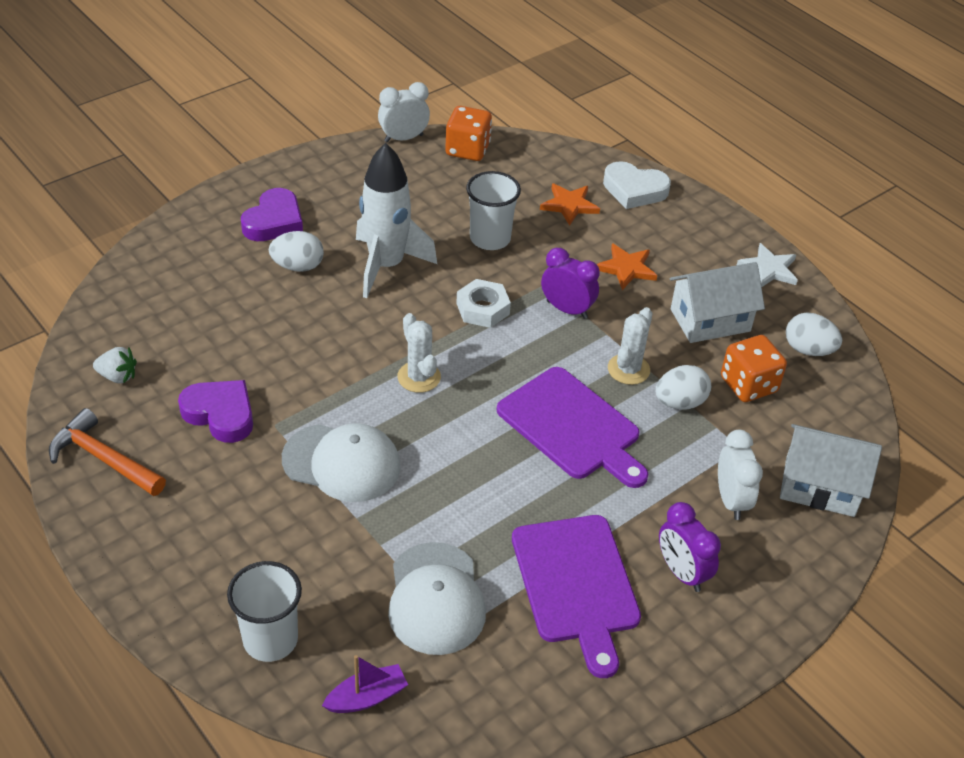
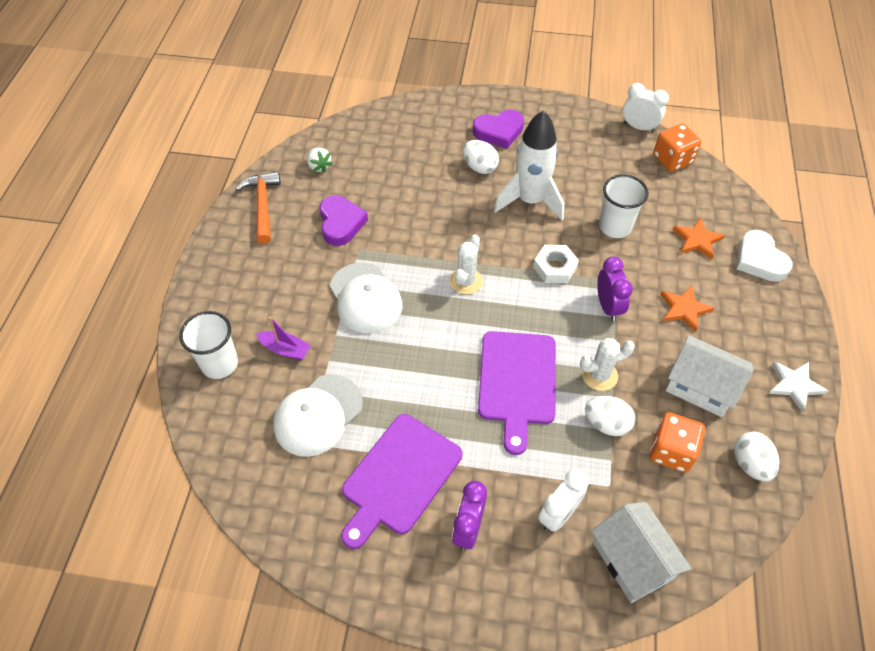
camera: 50 degrees right, 10 degrees up
purple boat [322,655,408,713] -> purple boat moved to [256,316,311,360]

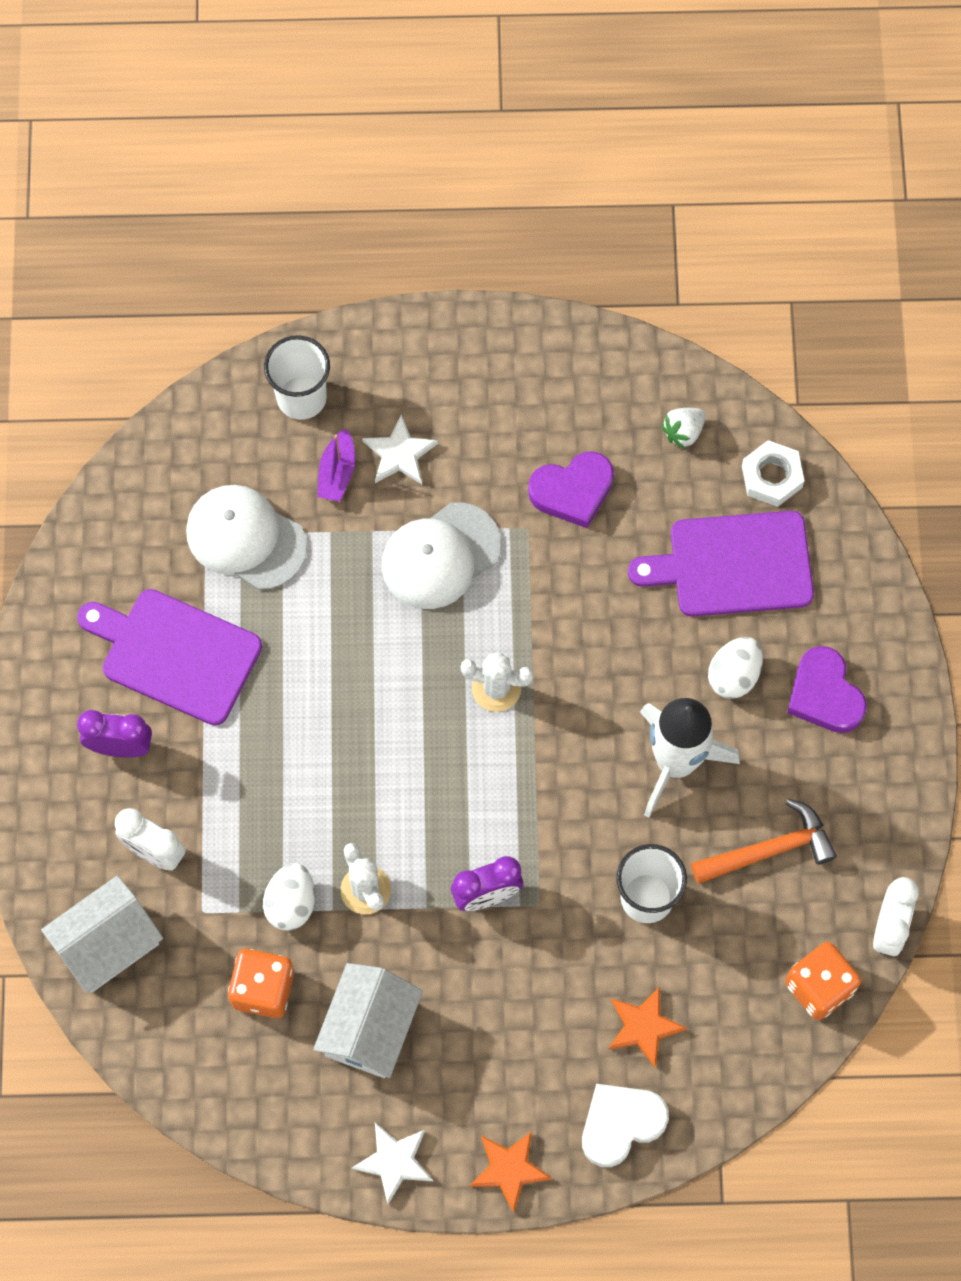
camera: 80 degrees right, 15 degrees up
orange hammer [236,172,281,244] -> orange hammer moved to [691,799,837,884]
purple cutting board [478,331,556,455] -> purple cutting board moved to [628,511,814,617]
white nut [533,245,579,283] -> white nut moved to [742,440,804,507]
orange star [660,286,714,332] -> orange star moved to [470,1131,552,1213]
white egg [734,431,779,482] -> none
none -> white star [362,414,438,484]

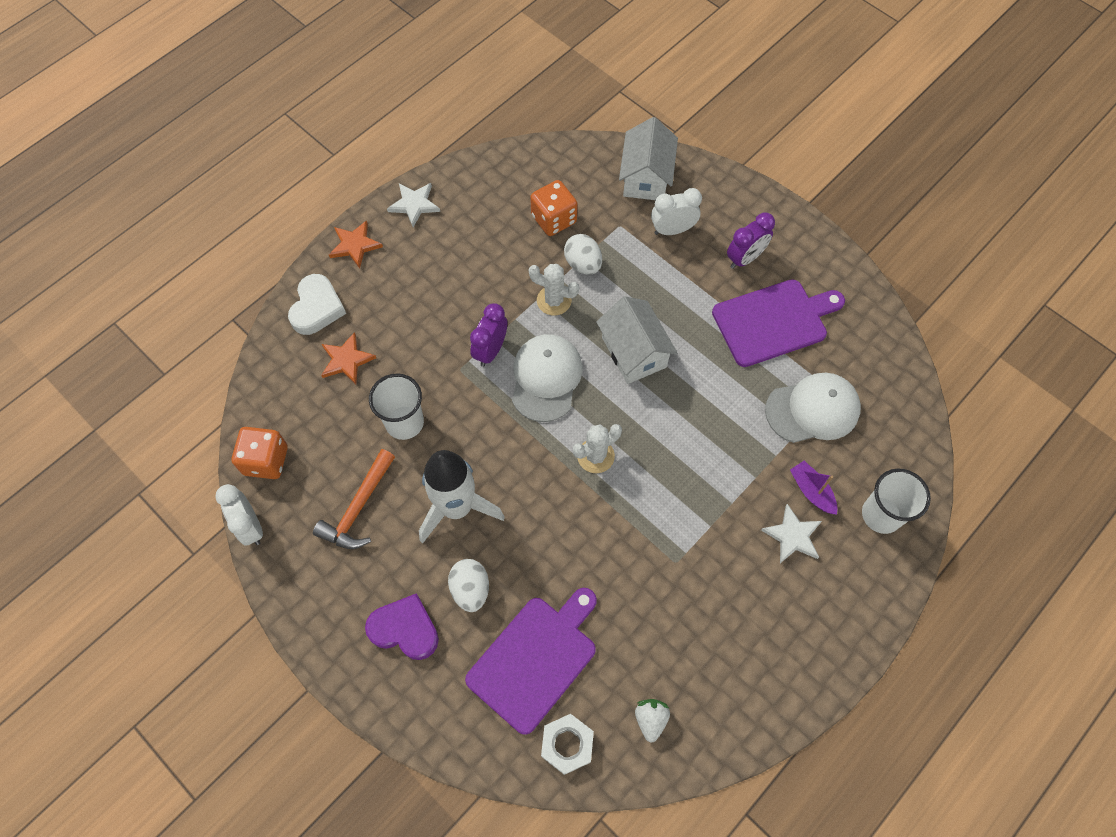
camera: 135 degrees right, 5 degrees down
white house [313,963,423,1078] -> white house moved to [596,296,678,384]
white cap [382,502,501,609] -> white cap moved to [512,334,583,422]
purple heart [528,451,614,528] -> none

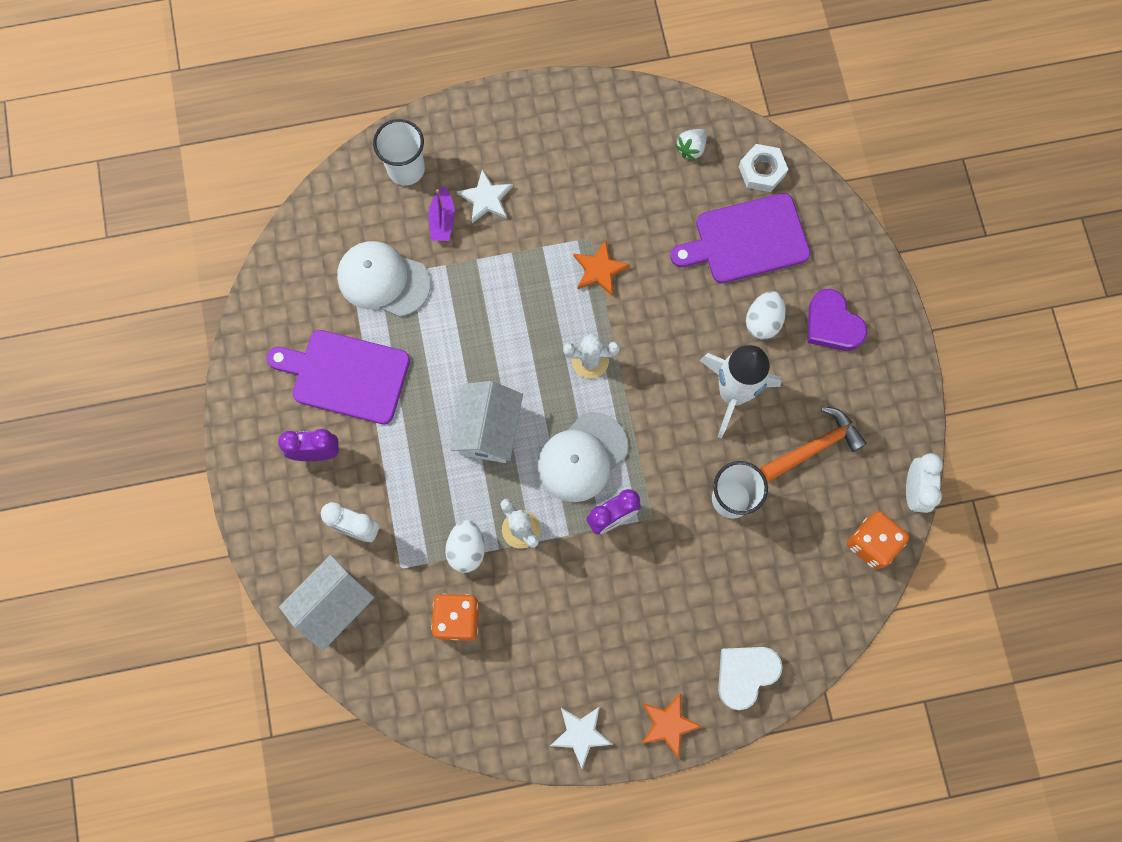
camera: 145 degrees left, 10 degrees up
orange star [321,332,376,385] -> orange star moved to [573,240,630,296]

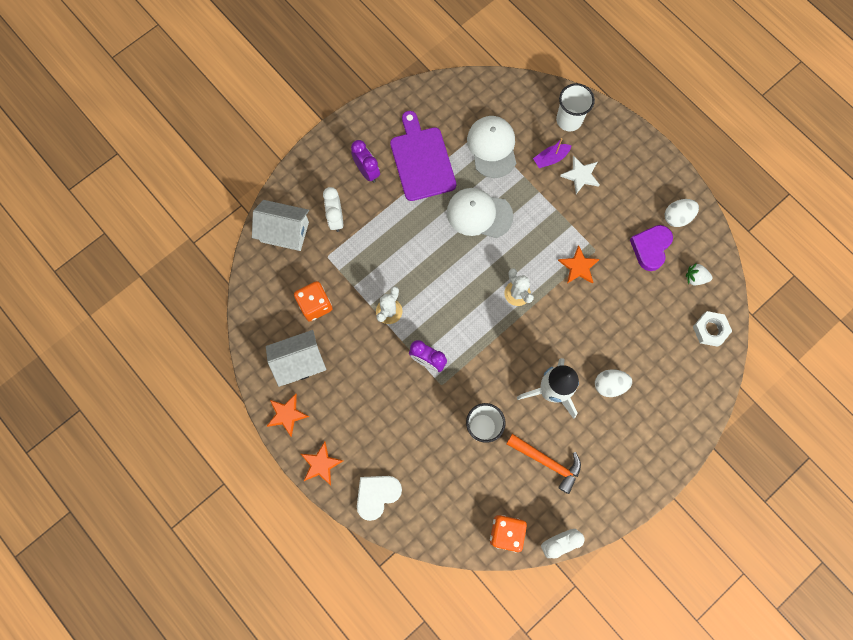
camera: 60 degrees right, 0 degrees up
white egg [445,520,485,573] -> white egg moved to [665,199,699,227]
white house [450,381,523,463] -> white house moved to [266,330,326,387]
white cap [537,412,628,502] -> white cap moved to [447,188,513,238]
white star [550,706,613,769] -> orange star [267,394,309,437]
purple cutting board [670,193,810,283] -> none
white heart [718,647,783,710] -> white heart turned 60 degrees counterclockwise [357,476,402,521]
purple heart [807,289,867,351] -> purple heart moved to [630,225,673,271]

